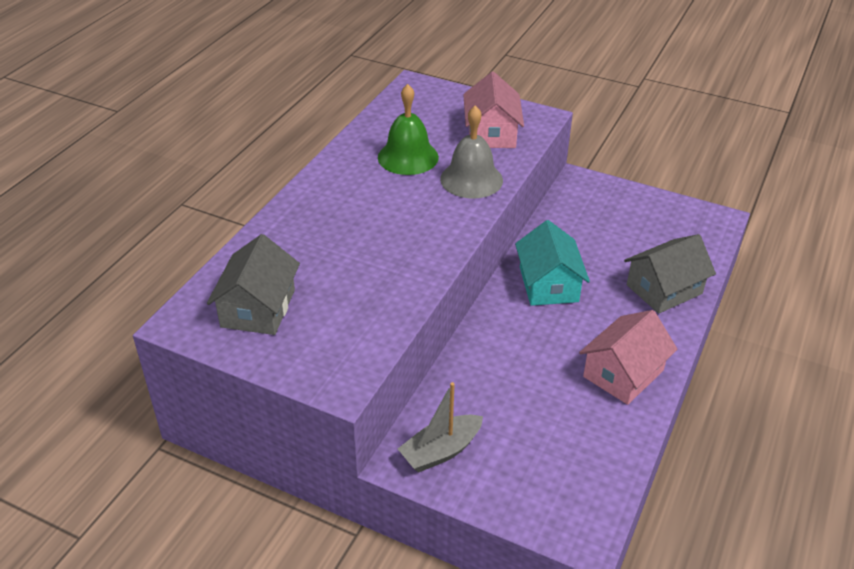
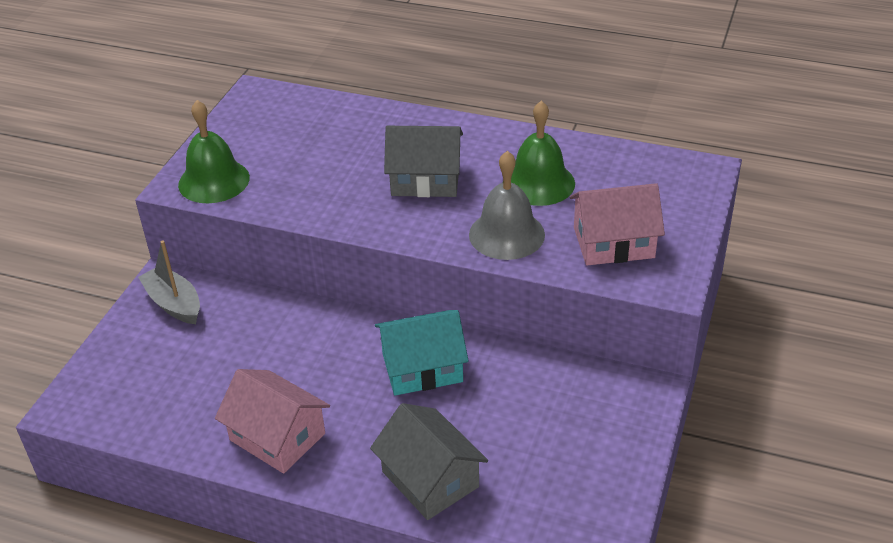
camera: 85 degrees right, 0 degrees up
grey house [207,234,300,335] -> grey house moved to [384,126,463,197]
none -> green bell [178,100,250,203]

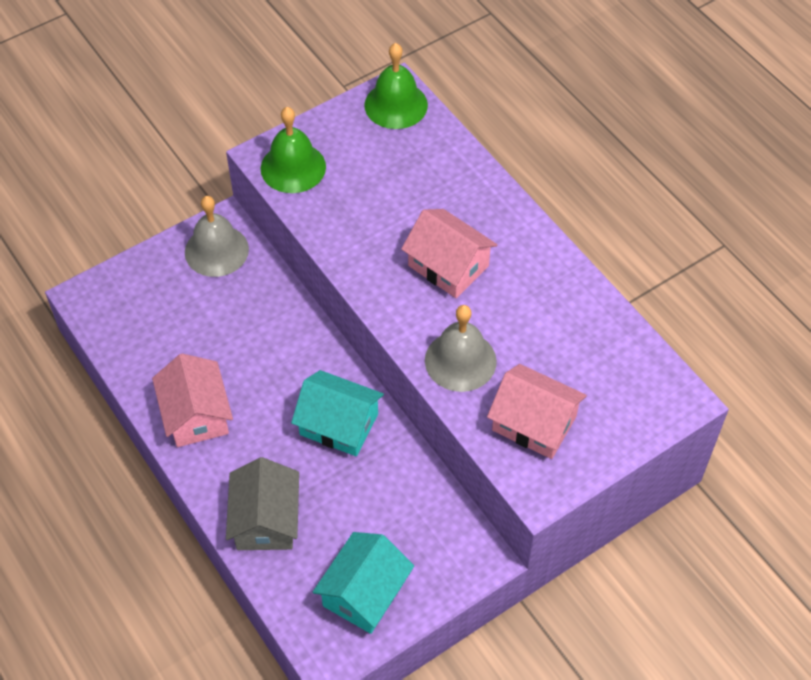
camera: 35 degrees right, 15 degrees up
grey boat [138,240,200,324] -> grey bell [185,196,249,277]
grey house [384,126,463,197] -> pink house [401,209,498,298]
green bell [511,101,575,206] -> green bell moved to [364,43,428,129]
none -> turquoise house [313,532,414,634]

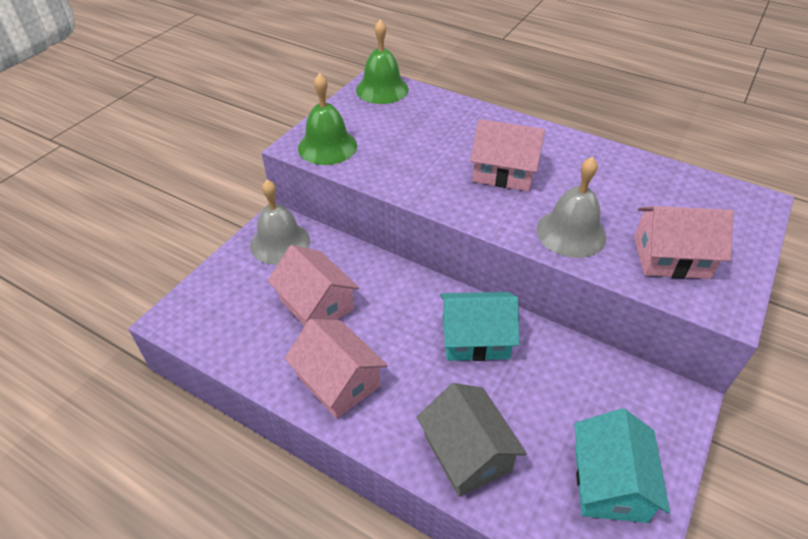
camera: 25 degrees left, 10 degrees down
none -> pink house [268,245,359,326]

